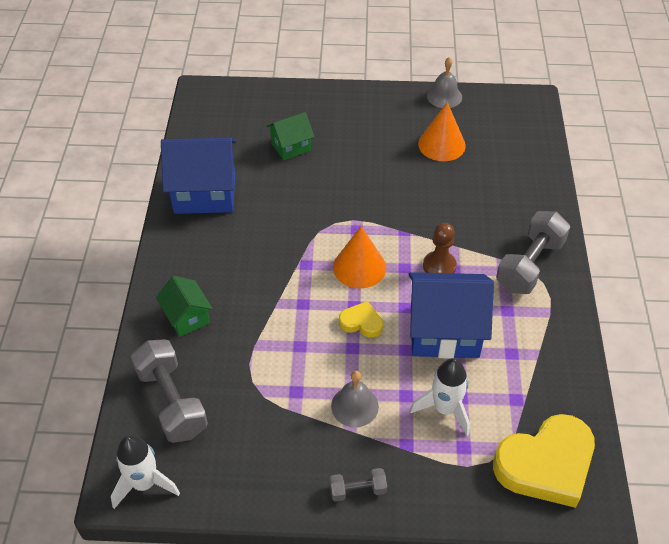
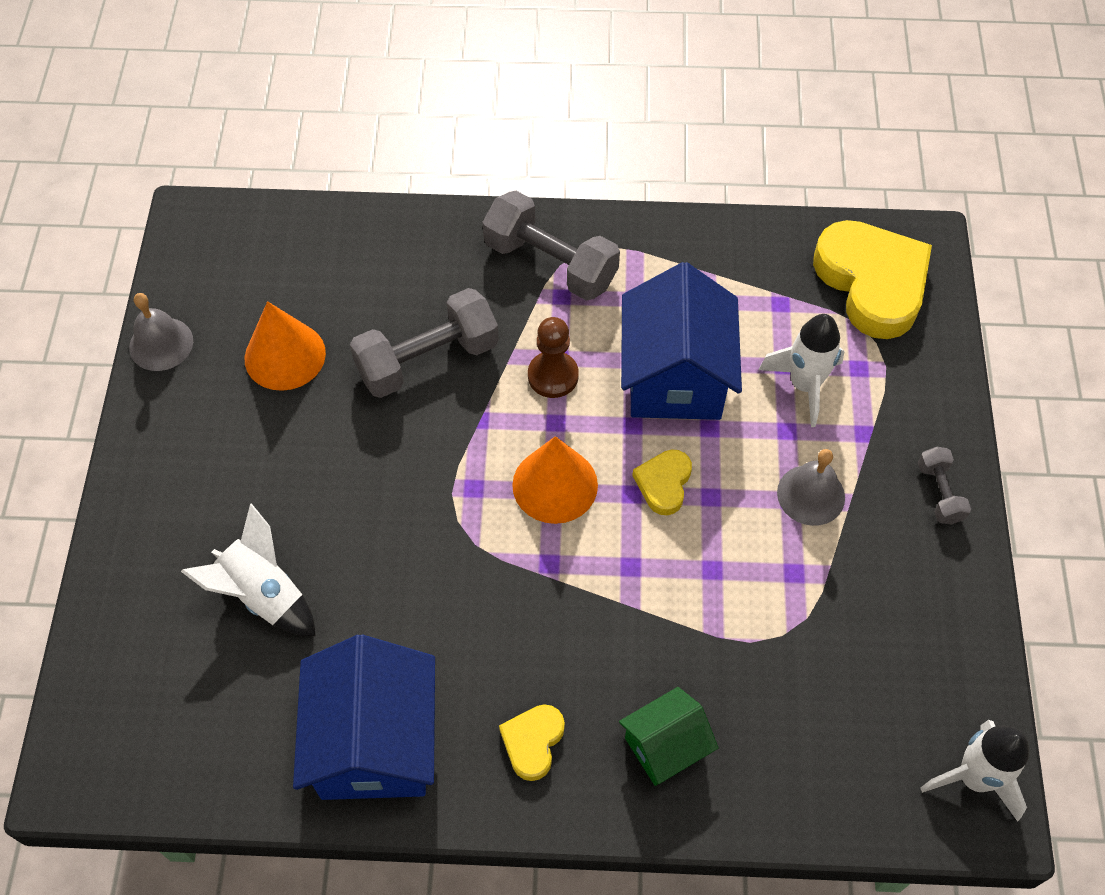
camera: 90 degrees left, 10 degrees up
grey dumbbell [131,339,208,443] -> grey dumbbell moved to [350,288,499,398]
green house [267,112,314,160] -> white rocket [181,503,316,636]
none -> yellow heart [499,704,565,781]

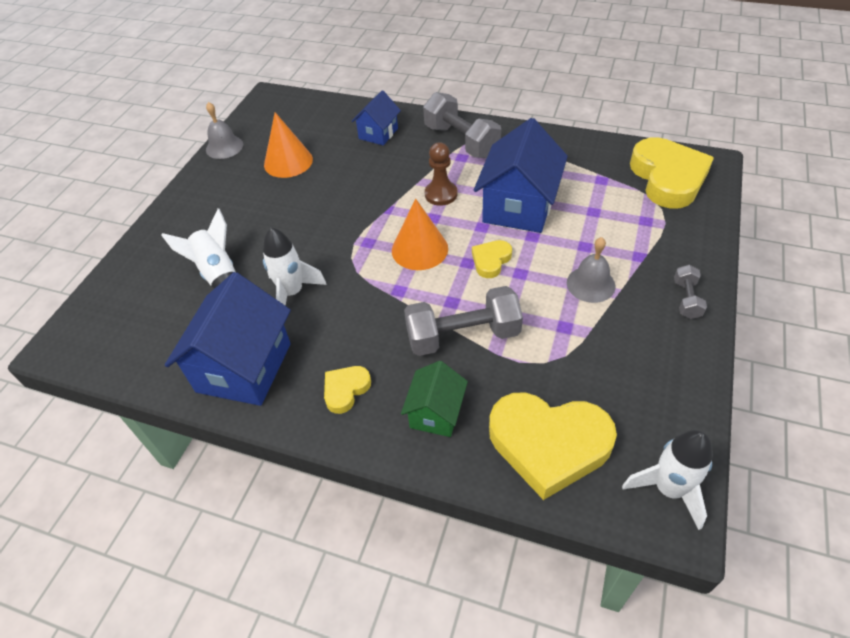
camera: 20 degrees right, 10 degrees down
grey dumbbell [350,288,499,398] -> grey dumbbell moved to [404,286,523,356]
green house [619,687,719,786] -> green house turned 60 degrees counterclockwise [401,361,468,437]
white rocket [759,314,845,427] -> white rocket moved to [263,227,327,306]
none -> blue house [351,90,401,145]
none -> yellow heart [489,392,617,500]

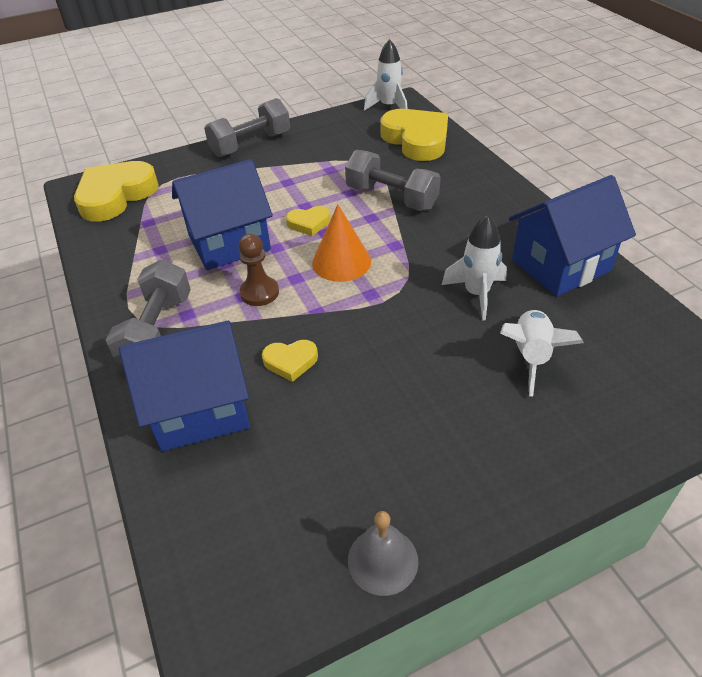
camera: 135 degrees left, 5 degrees down
orange cone [264,112,313,178] -> none
yellow heart [324,366,371,414] -> yellow heart moved to [262,340,318,382]
blue house [351,90,401,145] -> blue house [119,321,250,452], size x1.81
green house [401,361,468,437] -> none
grey bell [567,237,616,303] -> none
grey dumbbell [674,265,707,319] -> grey dumbbell [204,98,290,157], size x1.98

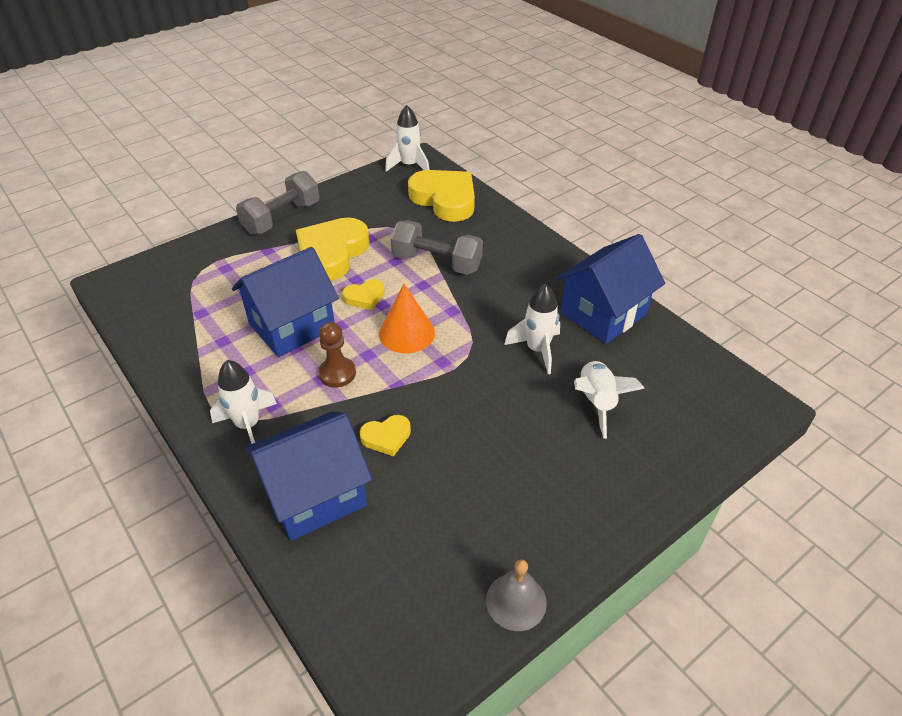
camera: 15 degrees left, 0 degrees up
yellow heart [74,161,159,222] -> yellow heart moved to [296,217,370,281]
grey dumbbell [106,260,191,364] -> white rocket [210,360,277,444]

